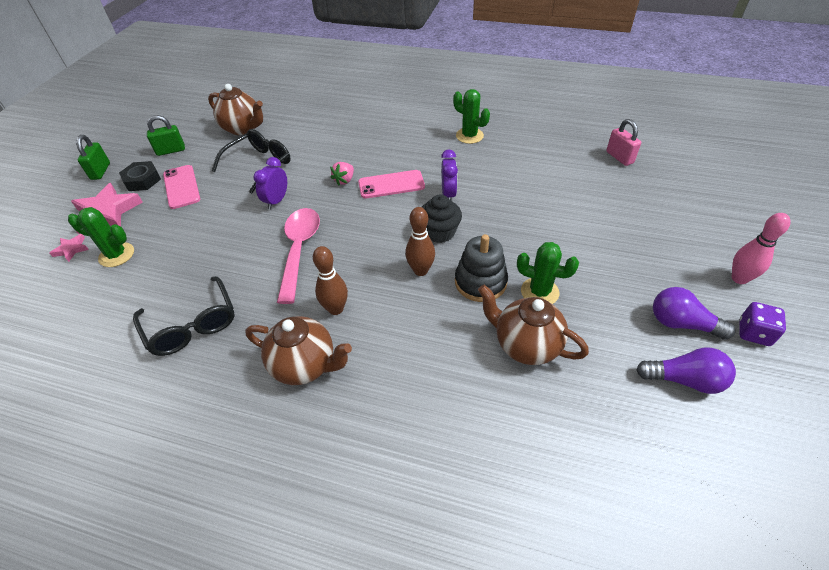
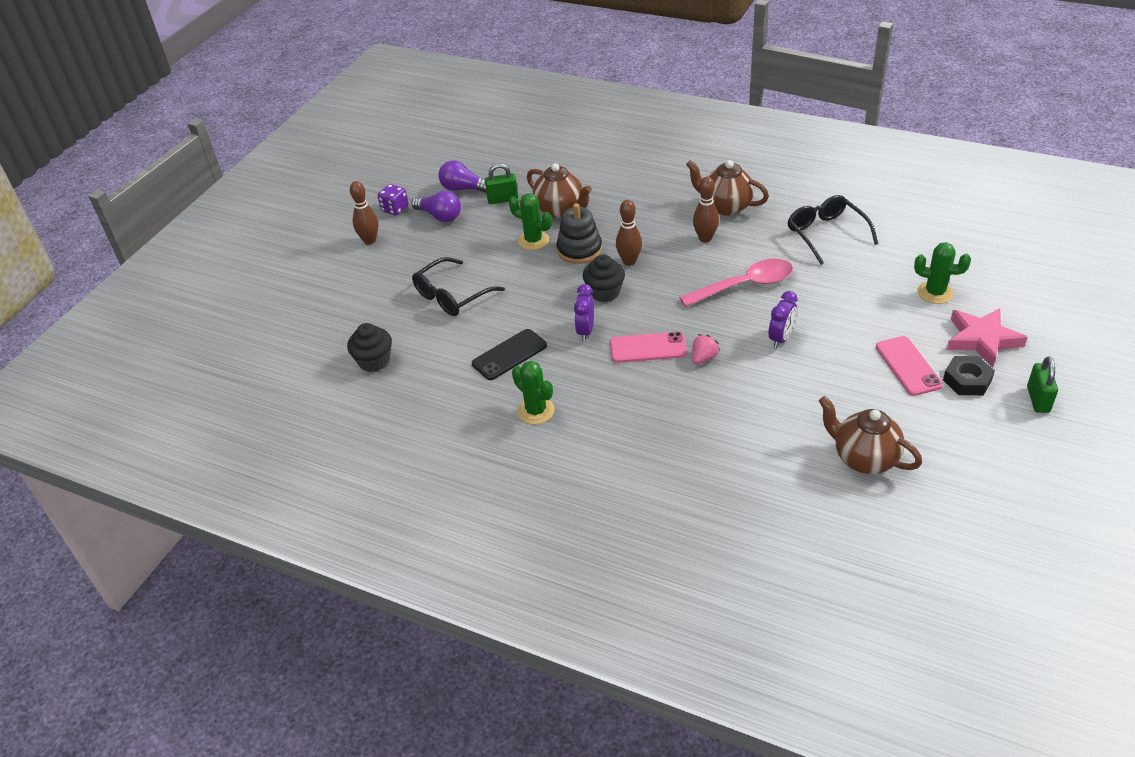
camera: 170 degrees left, 5 degrees down
pink star [50,234,89,262] -> none
green padlock [147,115,185,156] -> green padlock moved to [485,163,518,204]
black glasses [212,129,291,194] -> black glasses moved to [412,257,505,316]
pink spoon [277,208,320,304] -> pink spoon turned 120 degrees counterclockwise [679,259,793,307]
pink padlock [606,119,641,166] -> black cupcake [347,323,392,372]
pink bowling pin [732,213,790,284] -> brown bowling pin [350,181,378,245]
none -> black phone [472,329,547,380]

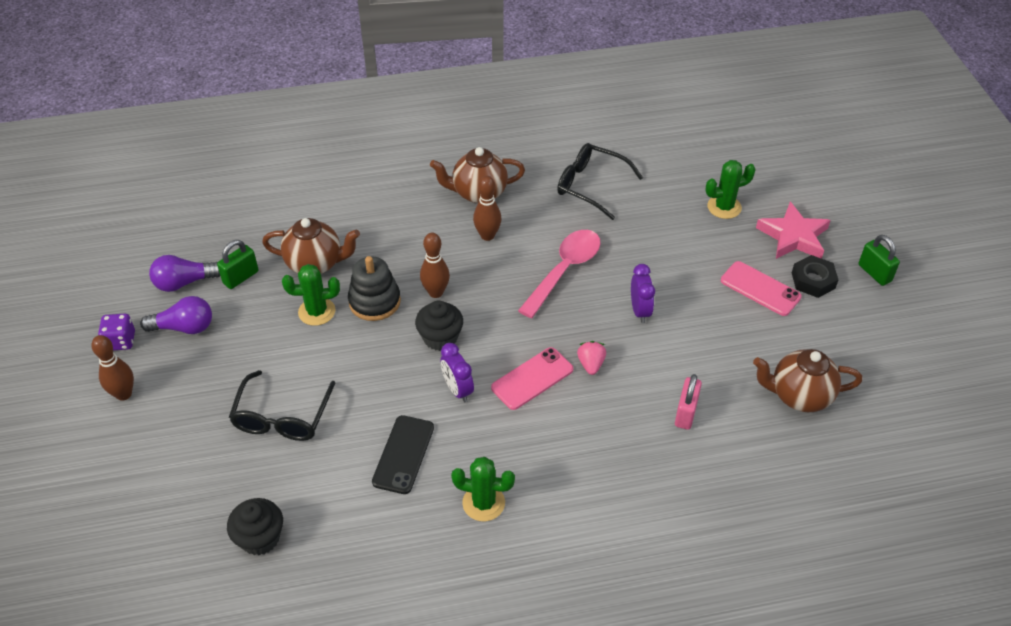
camera: 40 degrees left, 5 degrees up
none -> pink padlock [675,374,702,430]

